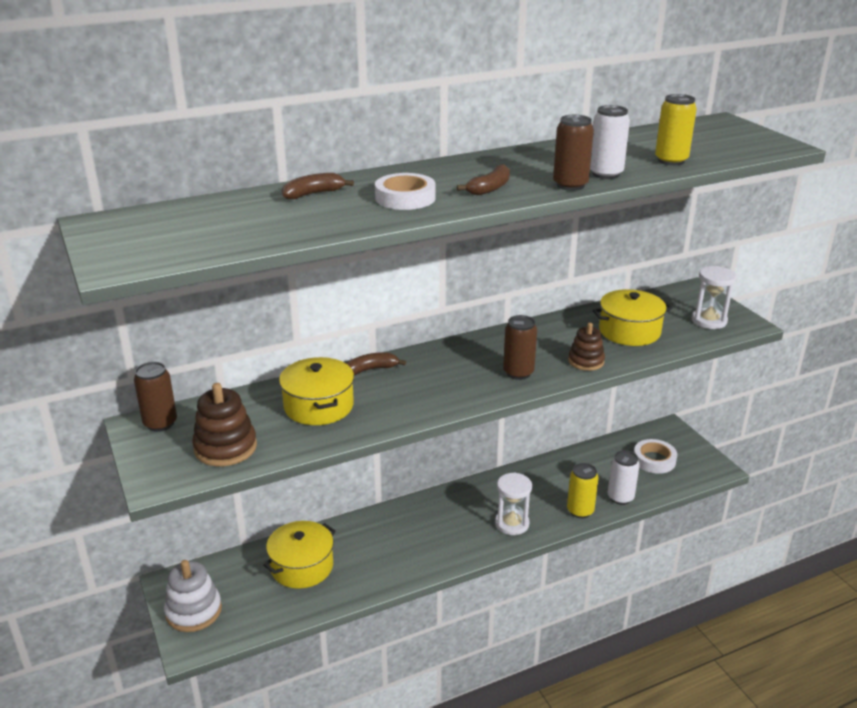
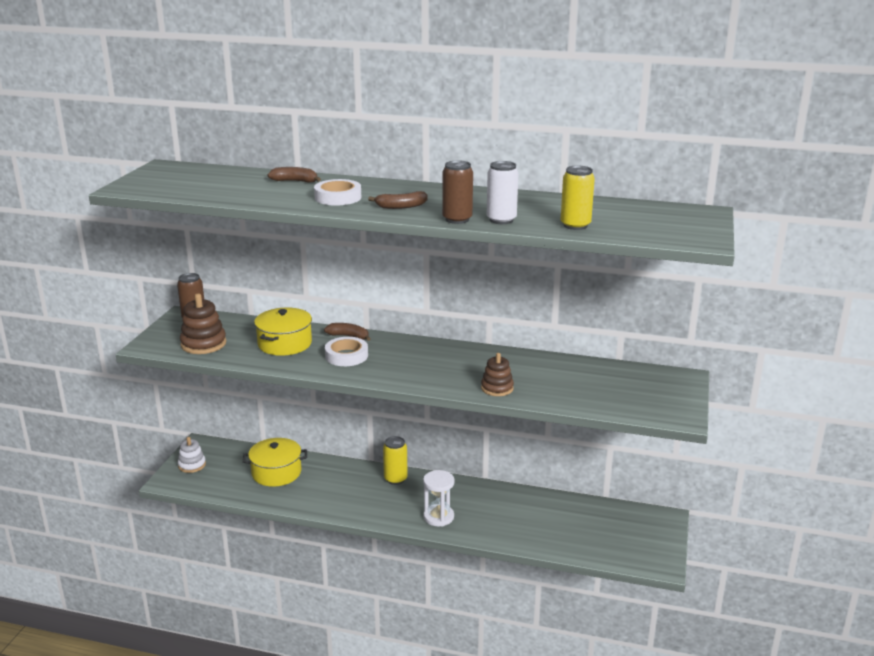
camera: 40 degrees right, 5 degrees down
white stacking toy [164,560,222,632] -> white stacking toy [178,437,206,473], size x0.66
brown can [503,315,537,380] -> none
yellow can [567,463,599,518] -> yellow can moved to [383,436,408,485]
yellow pot [593,289,672,346] -> none
white can [608,450,640,505] -> none
white tape [634,439,677,474] -> white tape moved to [325,337,368,366]
white hourglass [692,266,736,329] -> none

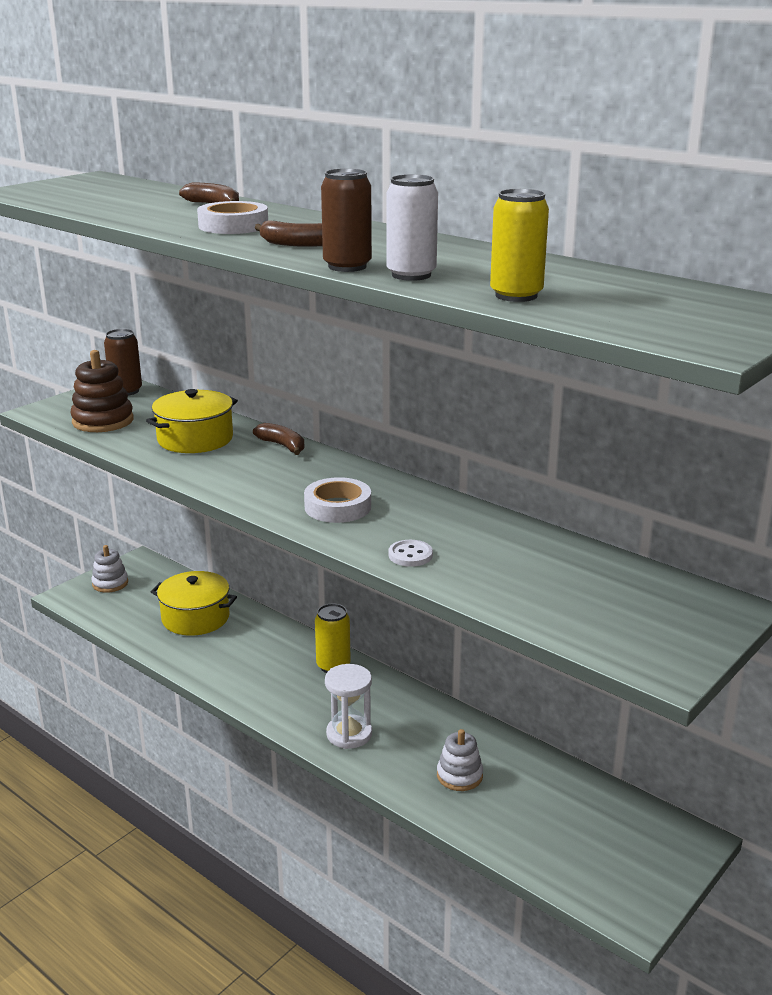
camera: 25 degrees right, 0 degrees up
white tape [325,337,368,366] -> white tape moved to [304,477,371,523]
brown stacking toy [481,353,514,396] -> white button [388,540,433,567]
none -> white stacking toy [437,729,483,791]

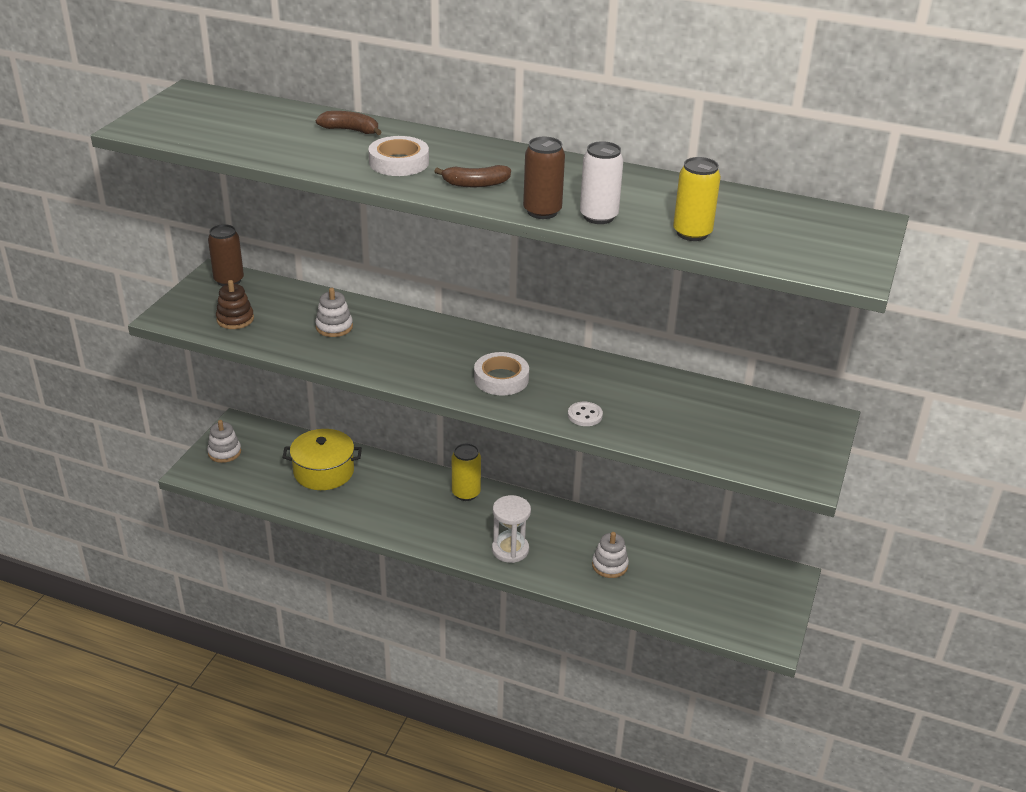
camera: 20 degrees left, 10 degrees up
brown stacking toy [70,350,134,432] -> brown stacking toy [216,280,254,329], size x0.66
yellow pot [146,389,238,453] -> white stacking toy [315,288,353,337]
brown banana [253,423,304,455] -> none

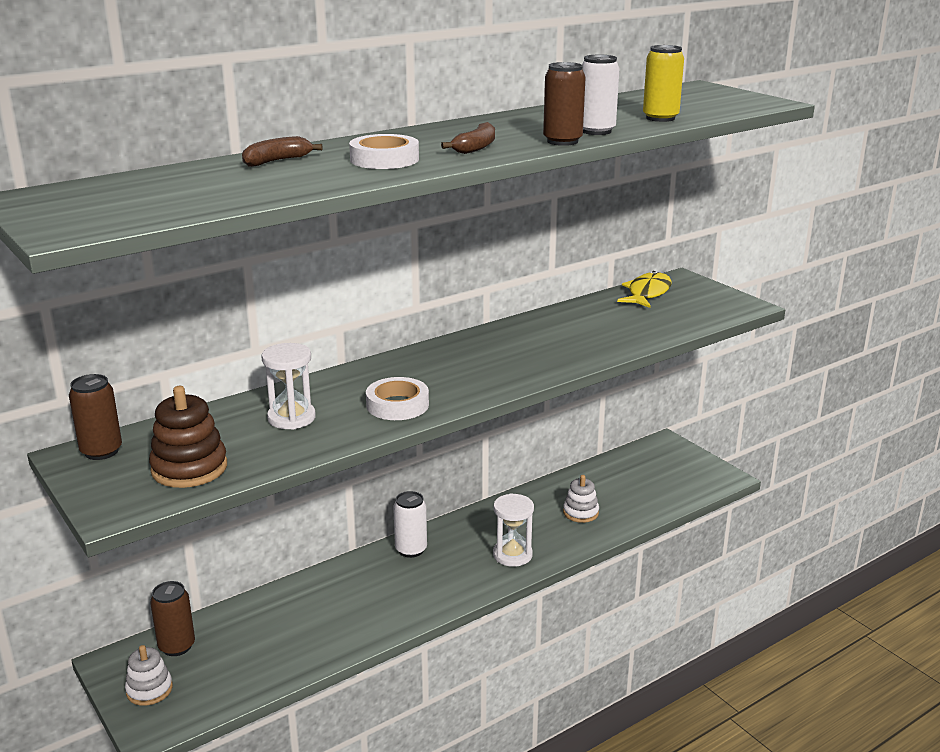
camera: 55 degrees left, 10 degrees down
brown stacking toy [216,280,254,329] -> brown stacking toy [149,386,227,488], size x1.50
yellow pot [282,429,362,490] -> none
white stacking toy [315,288,353,337] -> white hourglass [261,343,316,430]
yellow can [452,443,481,501] -> white can [393,491,427,558]
white tape [474,352,529,395] -> white tape moved to [366,377,429,420]
white button [568,402,603,426] -> none
none -> brown can [150,581,195,656]
none -> yellow fish [617,271,672,308]

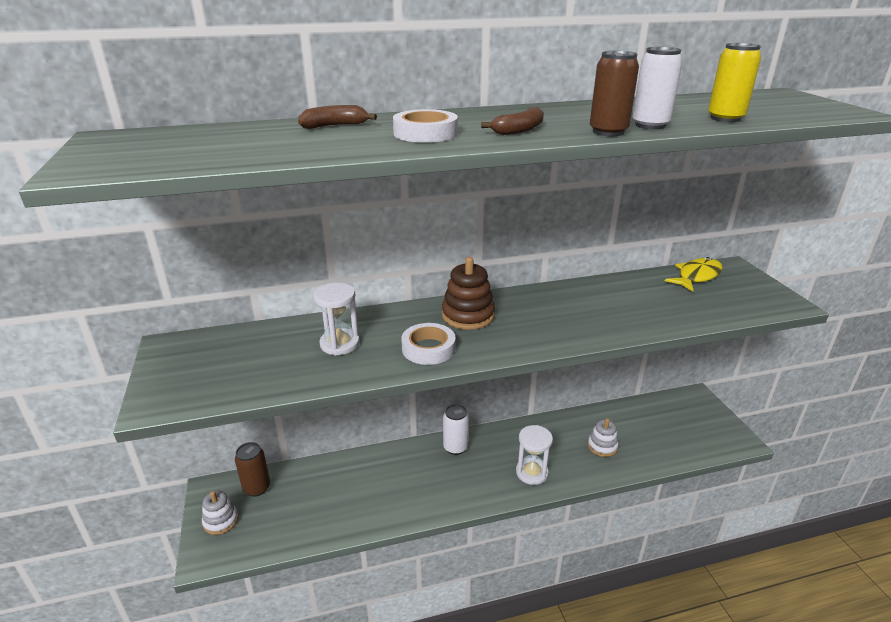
camera: 20 degrees right, 5 degrees up
brown can [69,374,122,460] -> none
brown stacking toy [149,386,227,488] -> brown stacking toy moved to [442,257,495,330]

